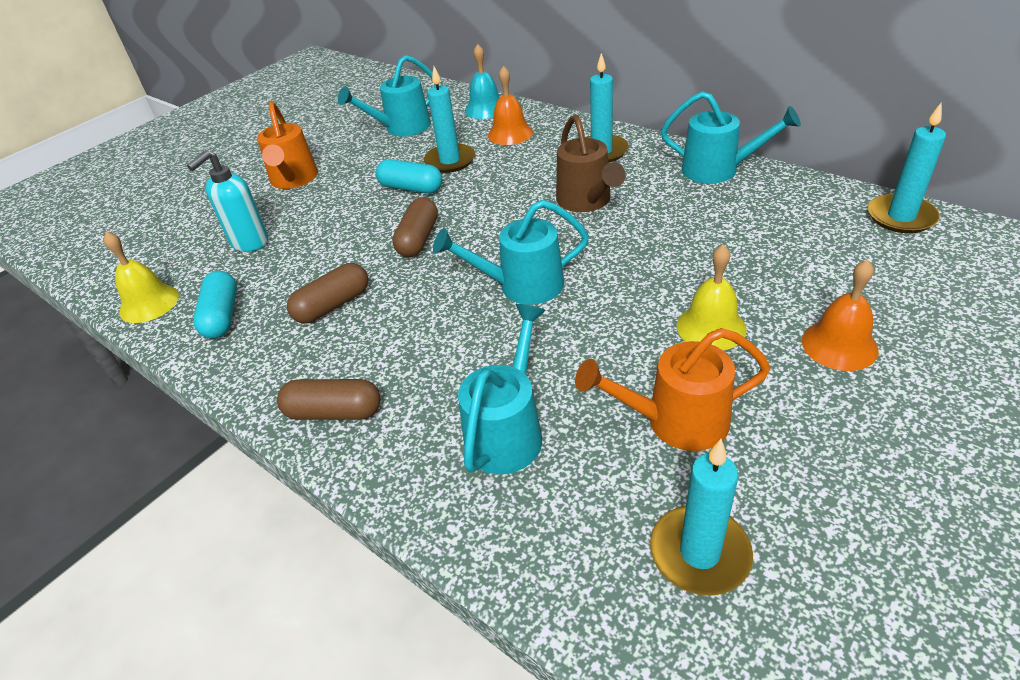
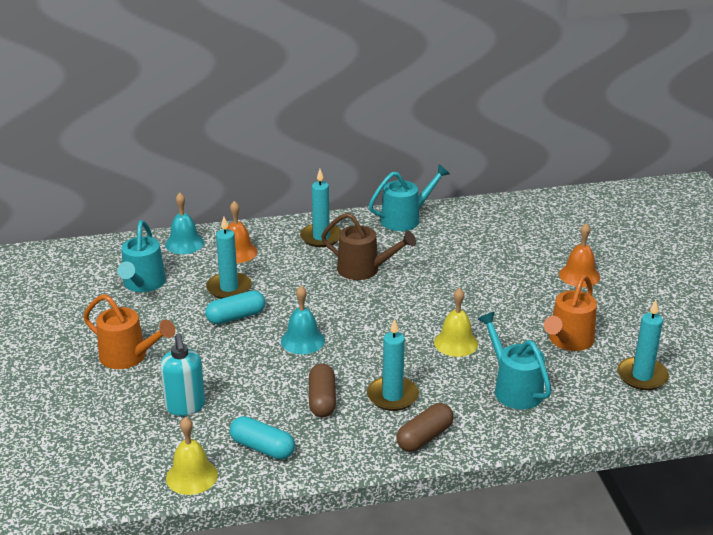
camera: 55 degrees left, 10 degrees down
brown capsule [392,197,438,257] -> turquoise bell [281,286,325,354]
turquoise watering can [433,200,589,305] -> none
yellow bell [677,244,747,350] -> yellow bell moved to [434,288,478,357]
turquoise candle [868,103,946,233] -> turquoise candle moved to [367,318,419,411]

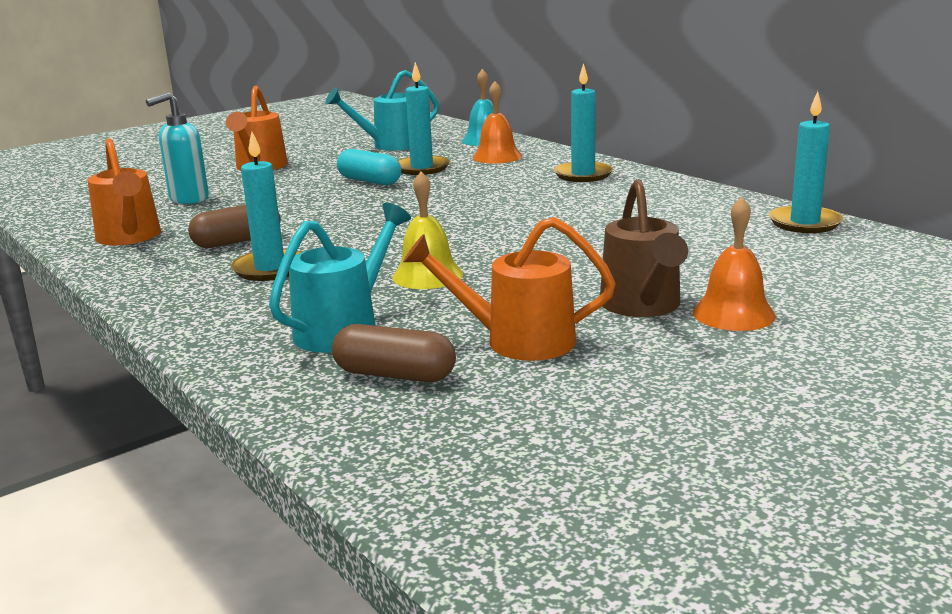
camera: 65 degrees right, 10 degrees down
yellow bell [166,417,218,495] -> none
turquoise capsule [230,416,295,460] -> orange watering can [88,138,161,245]
turquoise bell [281,286,325,354] -> none
brown watering can [321,213,416,280] -> brown watering can moved to [600,179,688,317]
turquoise watering can [369,164,450,231] -> none
brown capsule [396,403,454,452] -> brown capsule moved to [332,324,456,382]
turquoise candle [617,300,669,390] -> turquoise candle moved to [769,91,843,233]

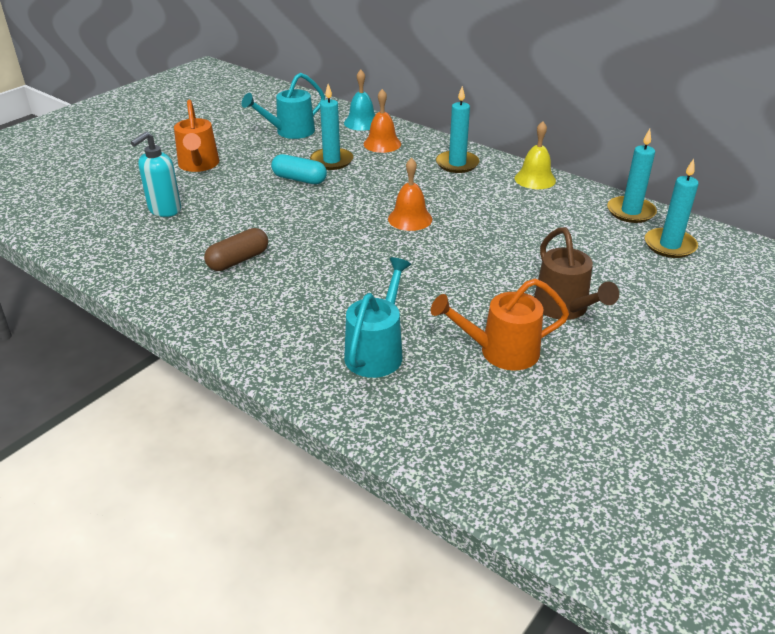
camera: 15 degrees left, 15 degrees up
orange watering can [88,138,161,245] -> none
turquoise candle [231,132,302,281] -> turquoise candle moved to [645,159,699,258]
brown capsule [332,324,456,382] -> none
yellow bell [392,172,463,289] -> yellow bell moved to [515,121,556,189]
orange bell [693,197,776,331] -> orange bell moved to [388,158,432,231]

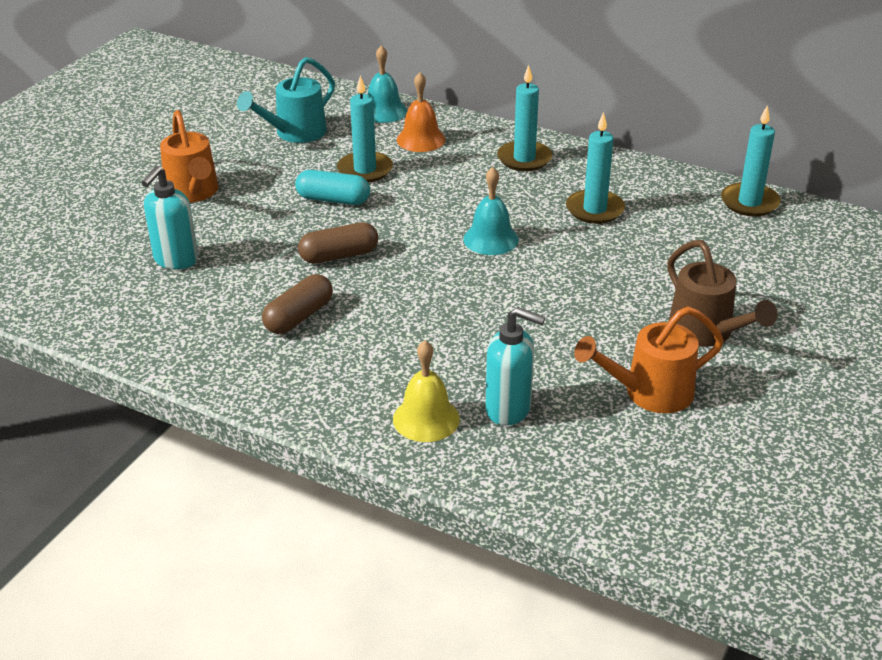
camera: 10 degrees left, 0 degrees up
turquoise watering can [344,257,411,378] -> turquoise soap dispenser [485,307,545,426]
orange bell [388,158,432,231] -> turquoise bell [463,167,519,255]
yellow bell [515,121,556,189] -> yellow bell moved to [393,340,460,442]
turquoise candle [645,159,699,258] -> turquoise candle moved to [566,112,625,224]
none -> brown capsule [298,222,378,264]

